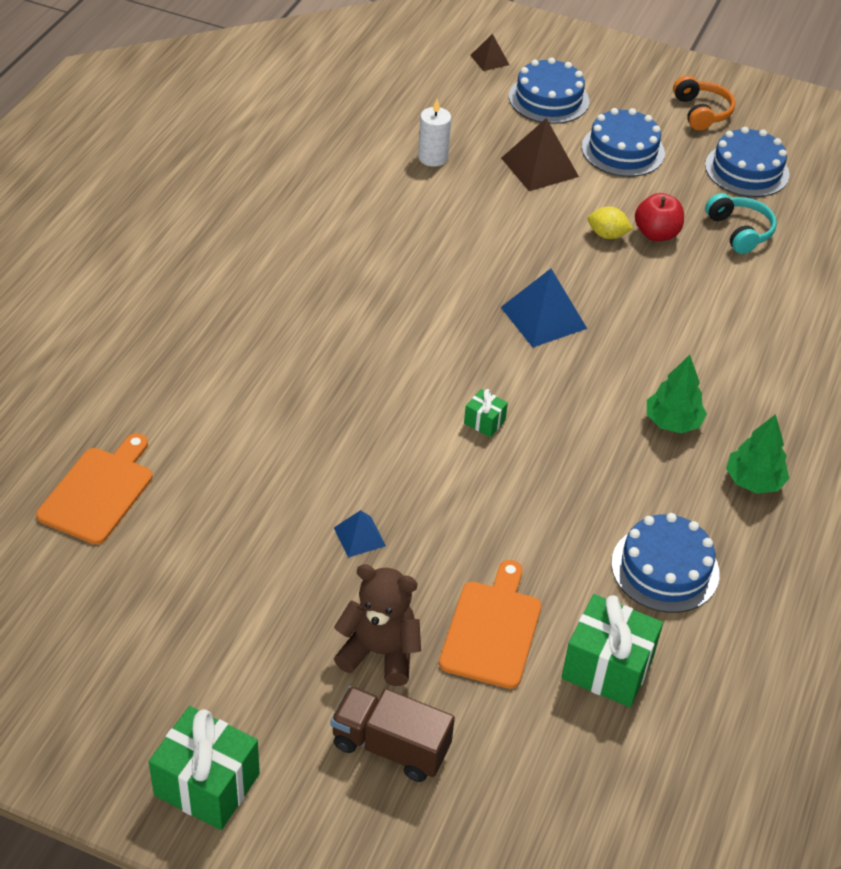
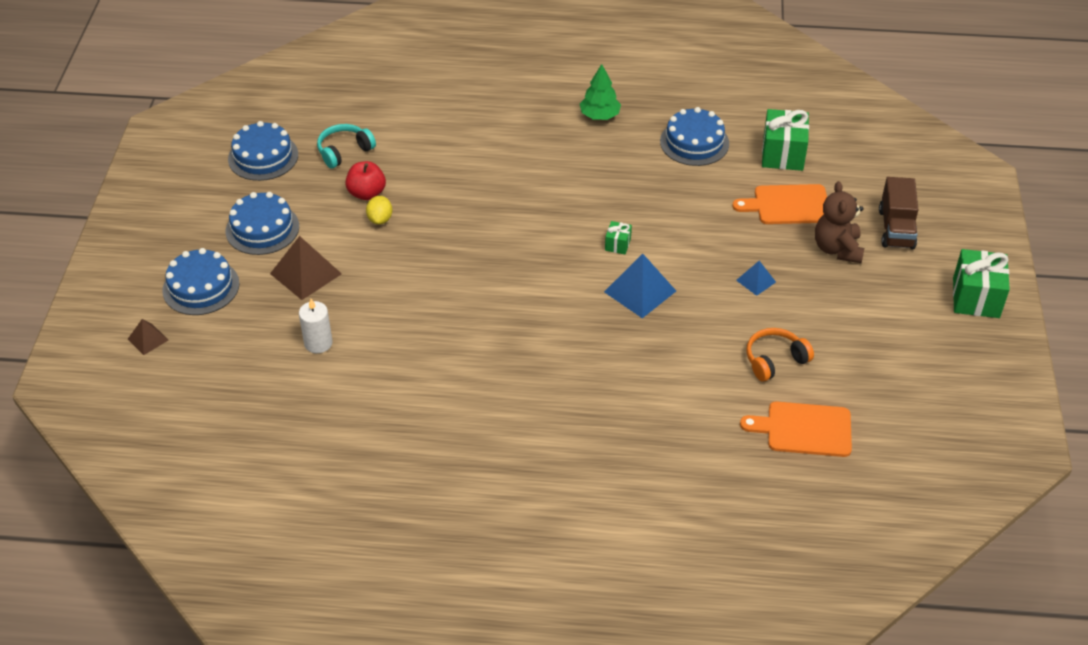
camera: 105 degrees left, 0 degrees up
blue pyramid [501,269,587,347] -> blue pyramid moved to [604,254,676,318]
green tree [647,355,707,433] -> none
orange headphones [673,75,735,131] -> orange headphones moved to [746,328,814,382]

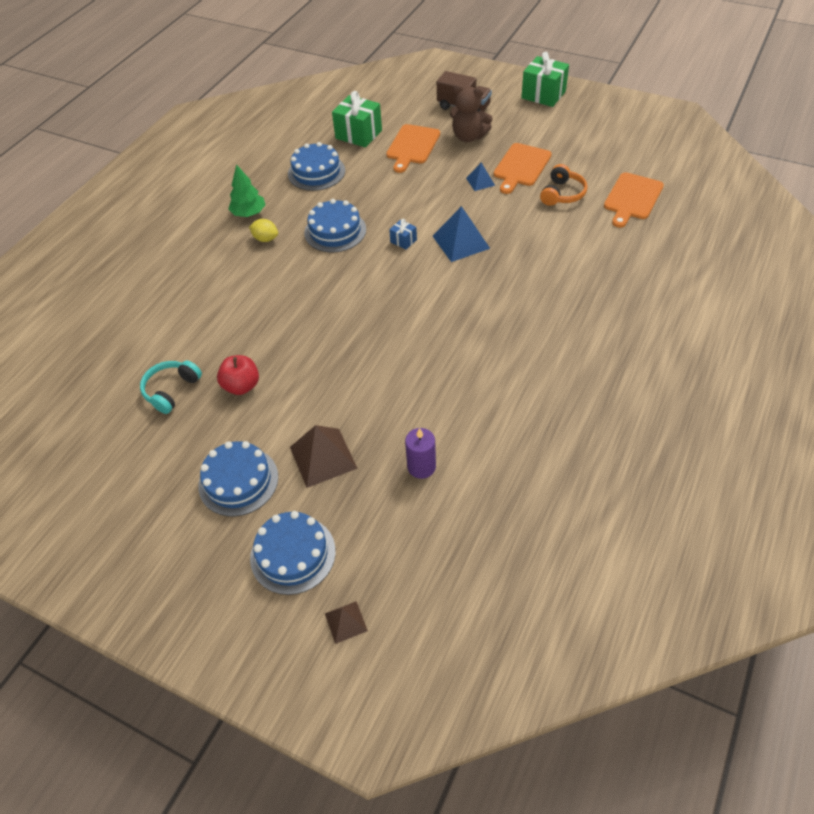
camera: 65 degrees left, 5 degrees up
blue cake [228,121,298,181] -> blue cake moved to [304,199,366,252]
white candle [299,299,333,353] -> purple candle [405,428,436,479]
turquoise headphones [317,124,376,168] -> turquoise headphones turned 45 degrees clockwise [140,360,202,414]
yellow lemon [366,196,392,225] -> yellow lemon moved to [249,219,278,242]
green gift [605,221,632,254] -> blue gift [389,219,417,250]
orange headphones [746,328,814,382] -> orange headphones turned 150 degrees counterclockwise [540,164,588,206]
none -> orange cutting board [494,143,552,194]

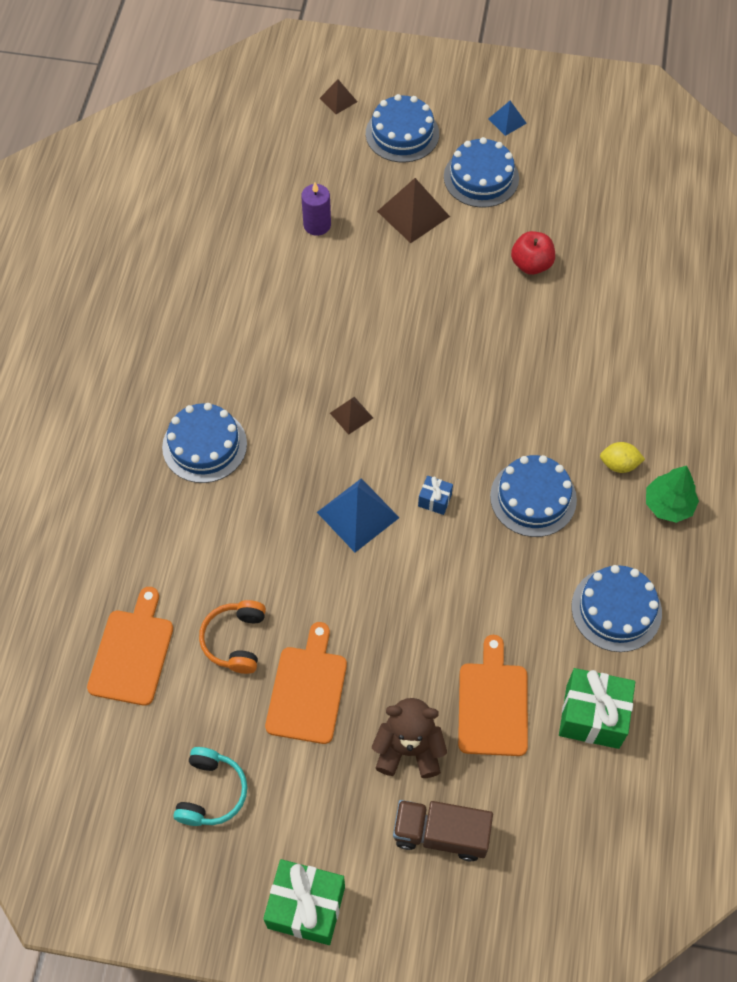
camera: 160 degrees right, 10 degrees up
turquoise headphones [140,360,202,414] -> turquoise headphones moved to [173,747,247,826]
blue pyramid [466,163,495,191] -> blue pyramid moved to [488,101,527,136]
none -> blue cake [162,403,247,483]
none -> brown pyramid [330,397,373,435]

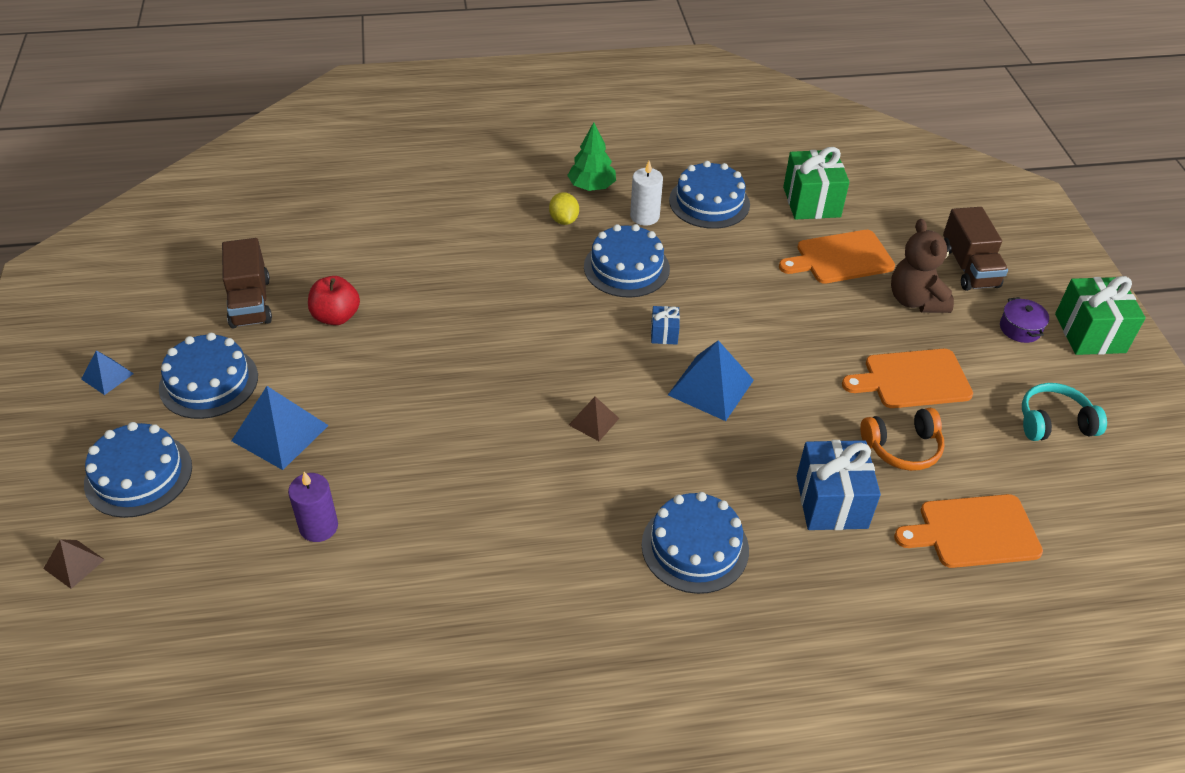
camera: 110 degrees left, 15 degrees down
brown pyramid [377,178,450,243] -> blue pyramid [231,386,329,470]
none -> brown truck [222,238,272,329]
none -> white candle [630,161,663,225]
none -> blue gift [796,440,881,530]
none -> purple pot [1000,297,1049,343]

